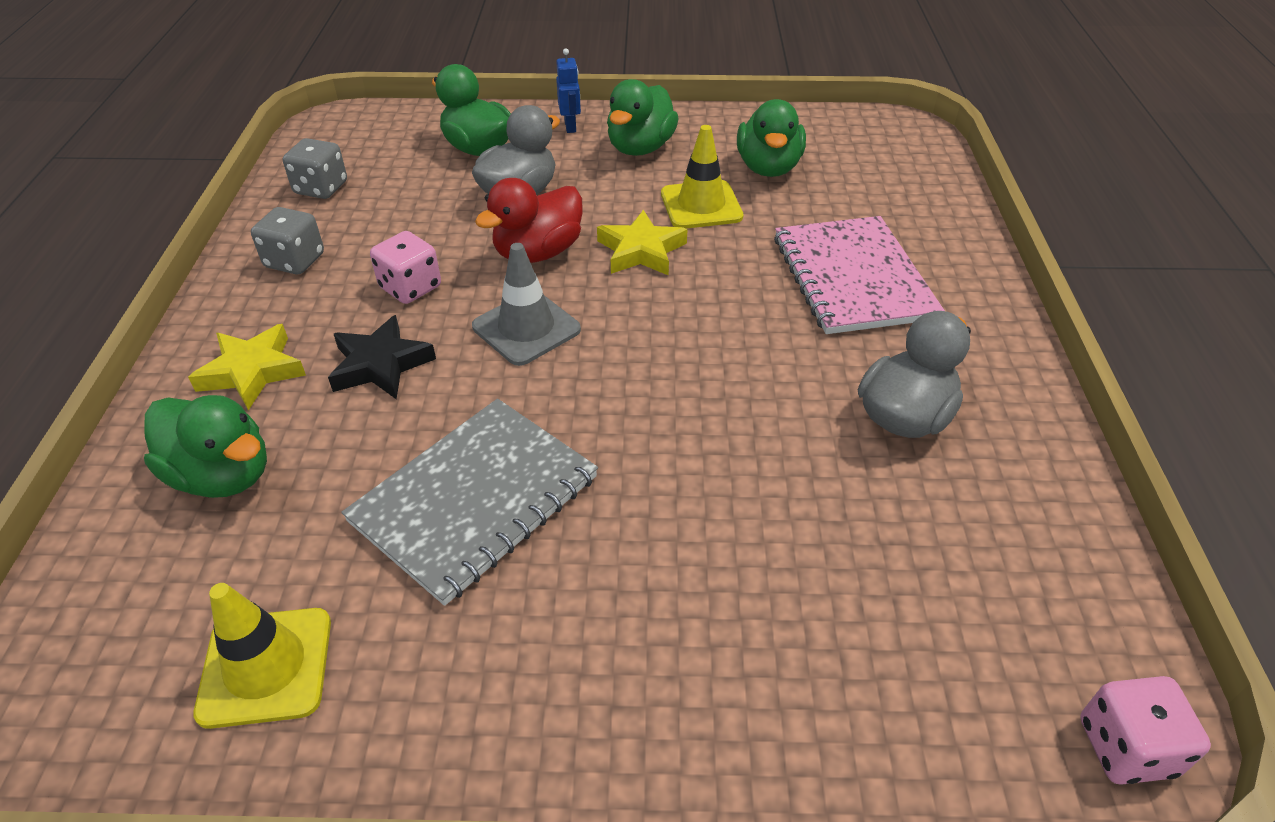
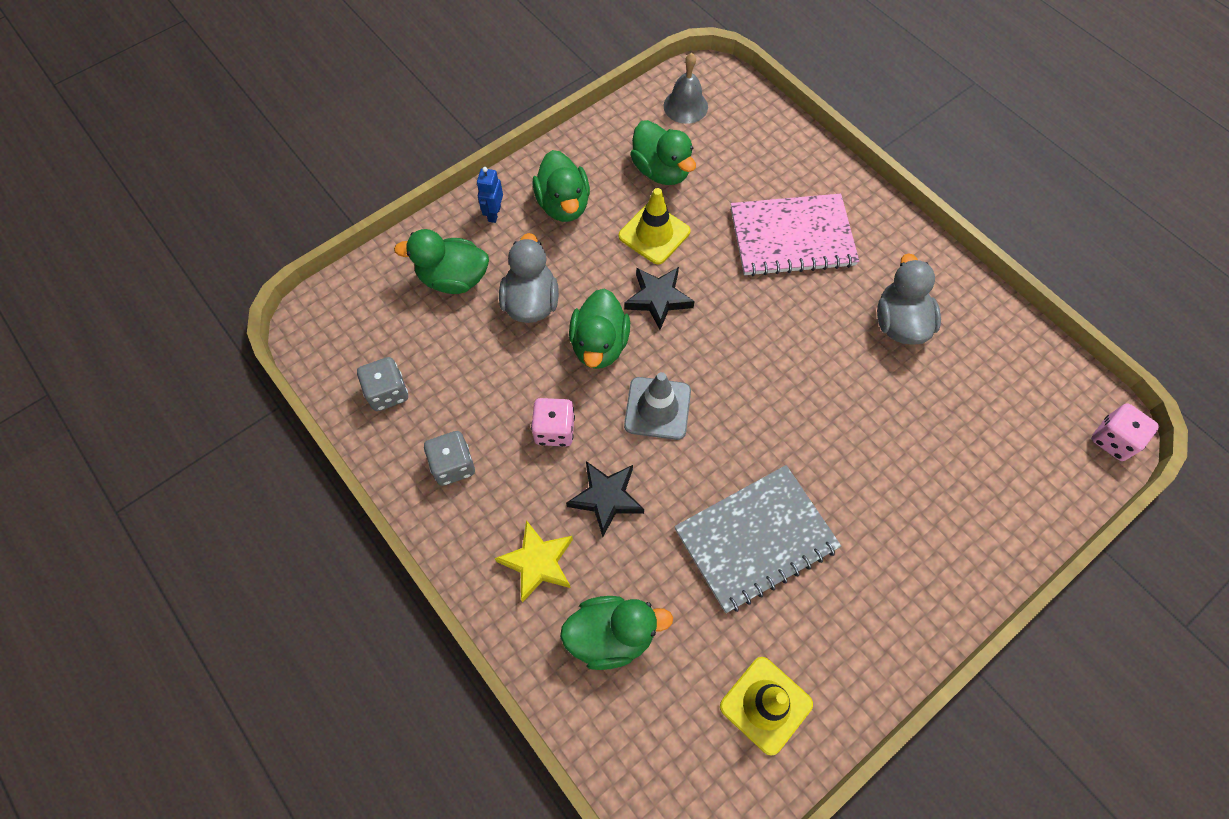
camera: 40 degrees left, 20 degrees up
grey notebook [341,399,598,606] -> grey notebook turned 60 degrees clockwise [674,465,841,613]
red duck [475,178,583,263] -> green duck [569,289,630,369]
blue robot [556,48,581,133] -> blue robot turned 120 degrees counterclockwise [477,167,503,223]
yellow star [597,210,688,276] -> black star [624,267,695,330]
pink notebook [774,216,945,334] -> pink notebook turned 45 degrees counterclockwise [731,194,859,276]
none -> grey bell [664,53,708,124]

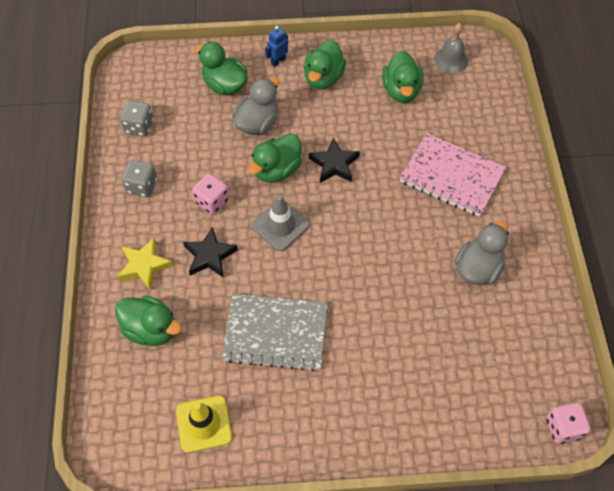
camera: 35 degrees right, 5 degrees down
yellow traffic cone [618,188,691,265] -> none

